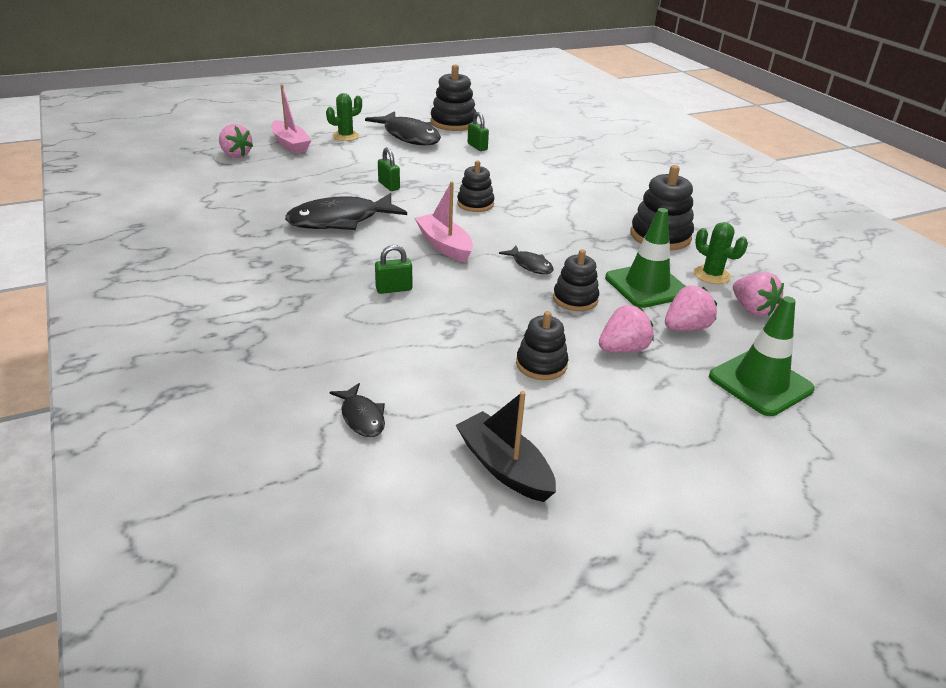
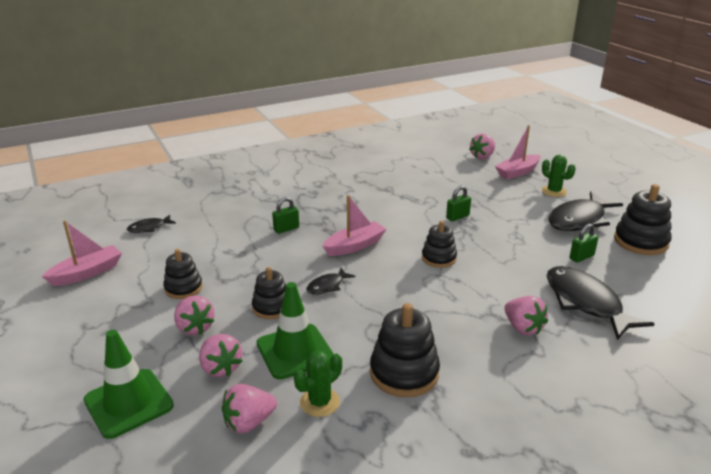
camera: 90 degrees right, 5 degrees down
black fish [285,193,407,230] -> black fish moved to [547,266,655,340]
green padlock [375,245,412,294] -> green padlock turned 75 degrees clockwise [272,197,299,234]
black boat [456,391,556,502] -> pink boat [41,220,122,286]
none -> pink strawberry [505,296,548,335]

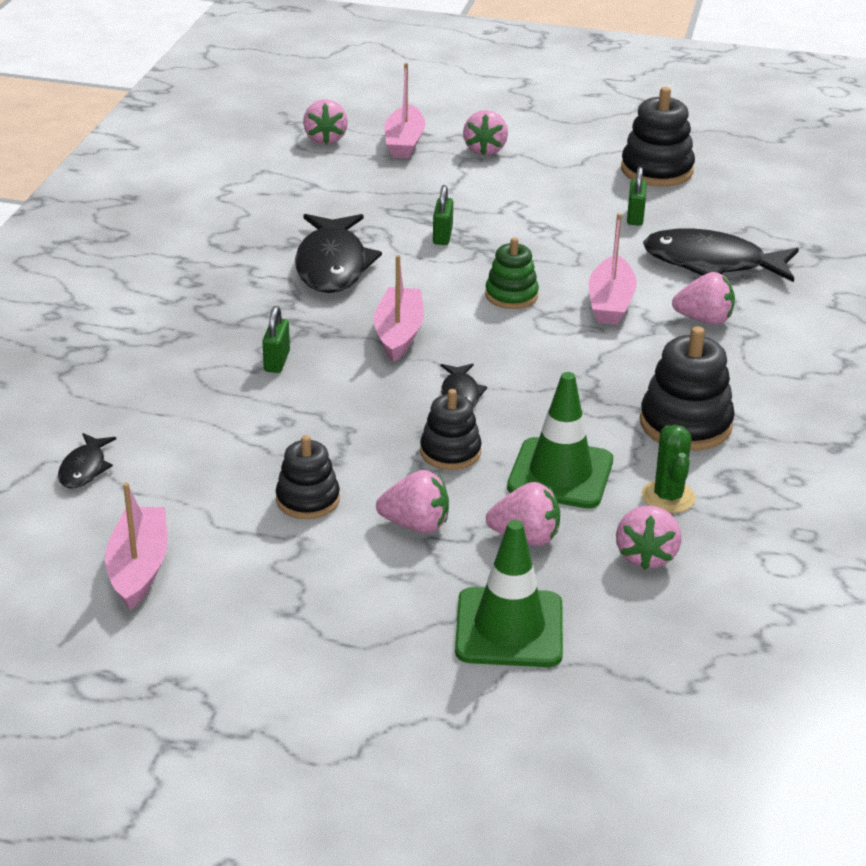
camera: 50 degrees left, 5 degrees up
black stacking toy [422,221,457,268] -> green stacking toy [485,237,539,309]
green cactus [542,155,576,197] -> pink strawberry [463,110,508,156]
black fish [548,191,623,231] -> black fish moved to [295,214,382,293]
none -> pink boat [589,213,637,325]

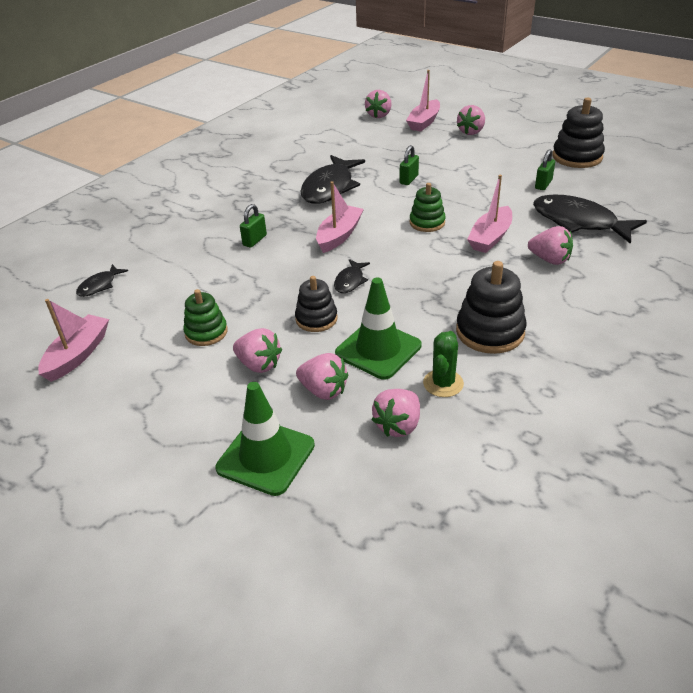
camera: 25 degrees right, 5 degrees up
black stacking toy [276,435,340,519] -> green stacking toy [183,289,228,346]

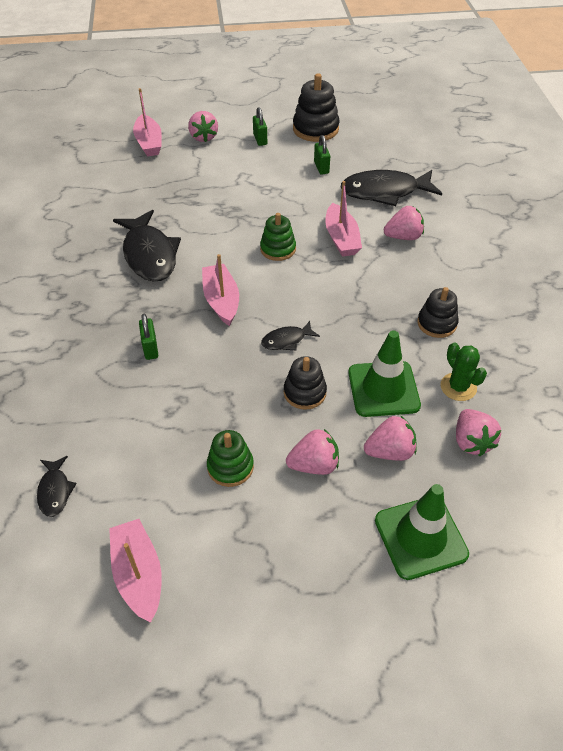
camera: 45 degrees left, 10 degrees up
black fish [334,259,370,293] -> black fish turned 90 degrees clockwise [261,321,320,350]
pink strawberry [365,90,392,118] -> none
green padlock [400,145,419,185] -> green padlock moved to [253,107,267,146]
black stacking toy [456,261,527,354] -> black stacking toy [417,287,458,338], size x0.64

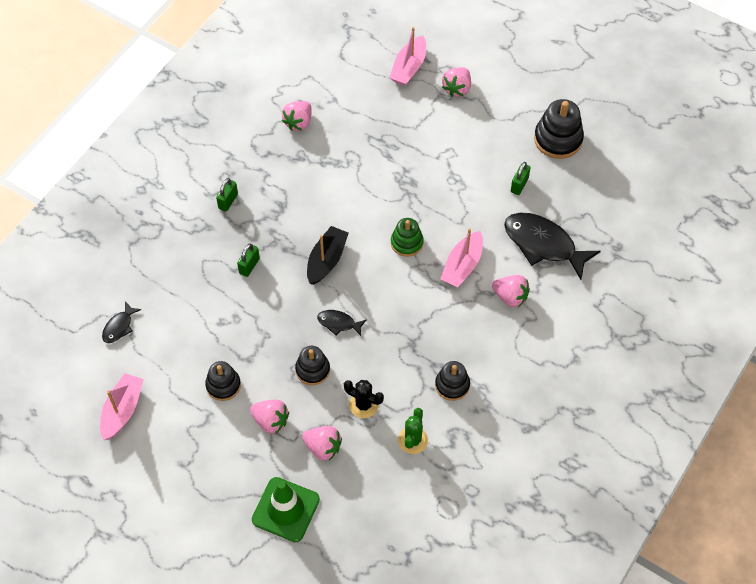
camera: 40 degrees right, 10 degrees up
black fish [113,210,181,281] -> none
pink boat [202,254,239,326] -> black boat [307,226,349,285]
green stacking toy [207,430,254,487] -> black stacking toy [205,361,241,401]
green padlock [253,107,267,146] -> green padlock moved to [216,178,238,212]
green traffic cone [348,330,421,417] -> black cactus [344,380,384,418]
pink strawberry [456,409,501,456] -> pink strawberry moved to [282,101,311,131]

